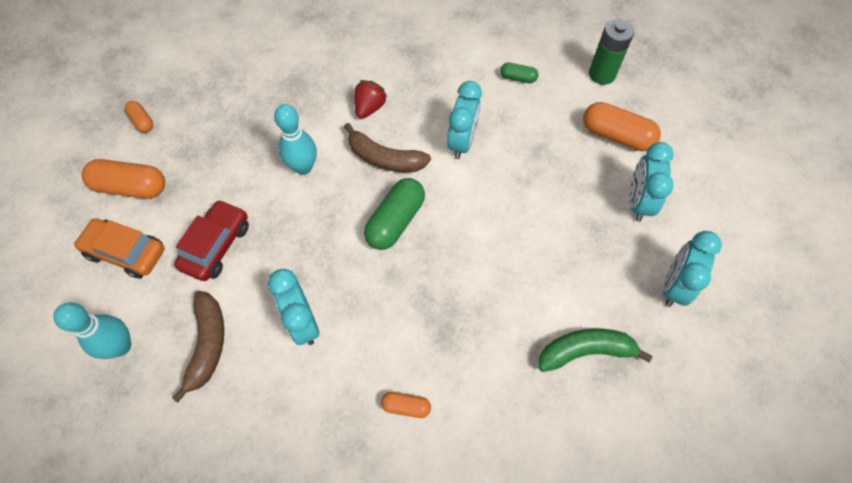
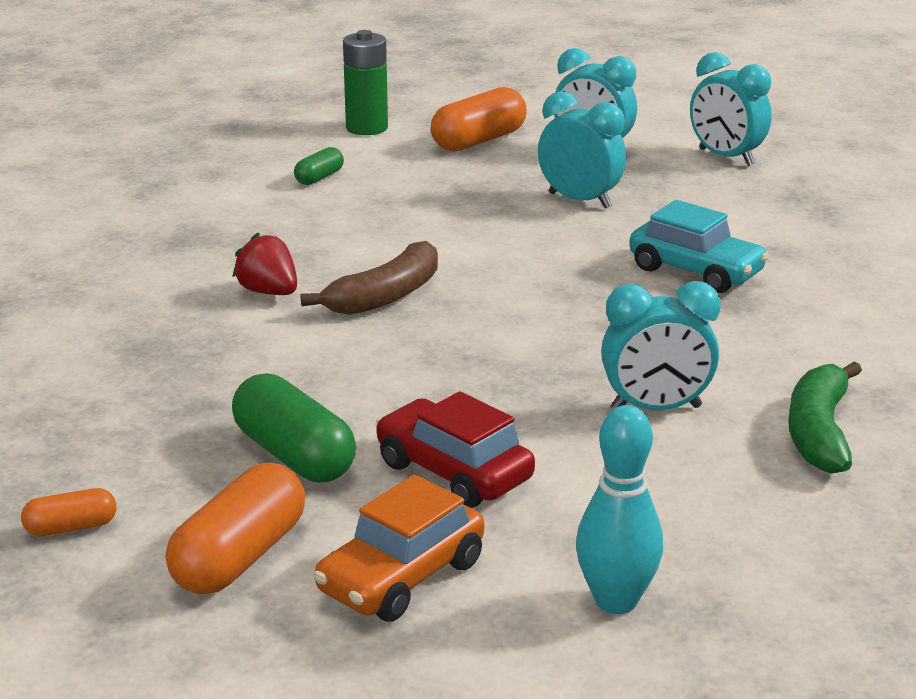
camera: 70 degrees left, 35 degrees down
brown banana [172,291,224,403] -> none
turquoise bowling pin [274,104,317,175] -> none
green capsule [364,178,425,250] -> green capsule moved to [232,373,356,482]
orange capsule [381,392,431,418] -> none
turquoise clock [447,81,482,159] -> turquoise clock moved to [538,91,626,209]
green banana [538,328,652,372] -> green banana moved to [788,361,862,474]
none -> turquoise car [629,200,769,293]

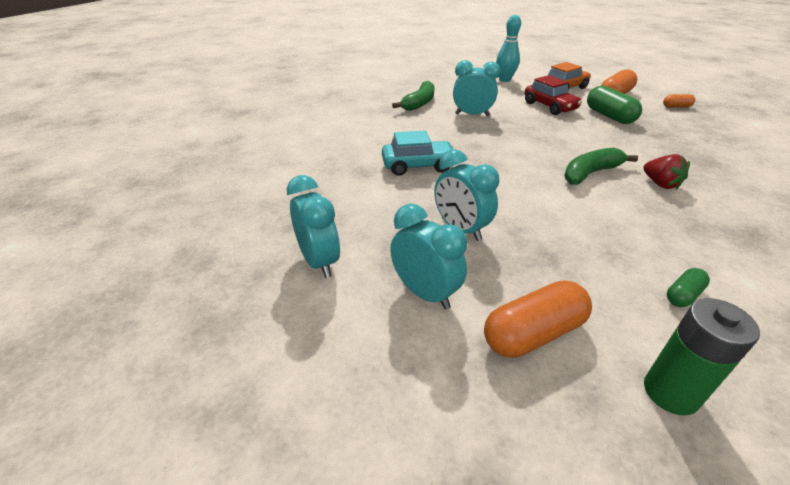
camera: 165 degrees left, 10 degrees up
brown banana [301,241,438,315] -> green banana [564,148,638,184]
turquoise car [629,200,769,293] -> turquoise car turned 120 degrees clockwise [382,131,453,176]

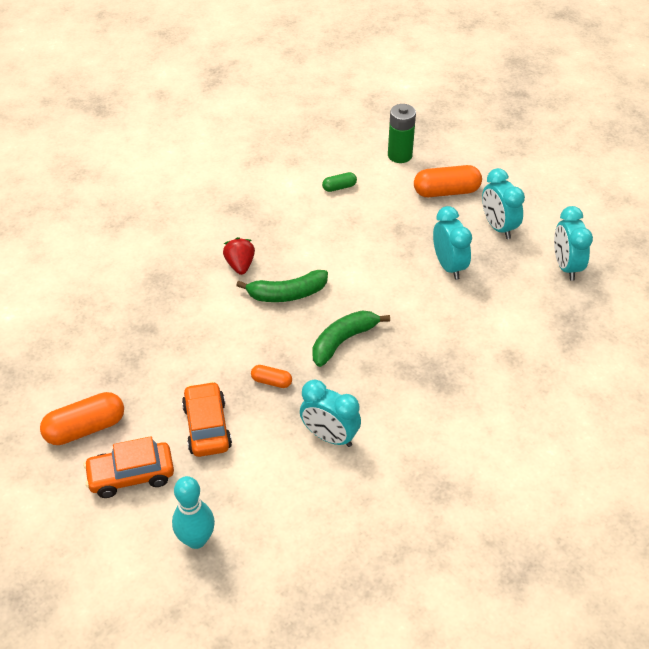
camera: 160 degrees left, 10 degrees up
turquoise car [382,131,453,176] -> none
green banana [392,81,434,111] -> green banana moved to [313,310,390,367]
red car [525,75,582,115] -> orange car [182,381,232,457]
green capsule [587,86,642,124] -> none
orange capsule [663,94,695,108] -> orange capsule moved to [251,365,292,388]

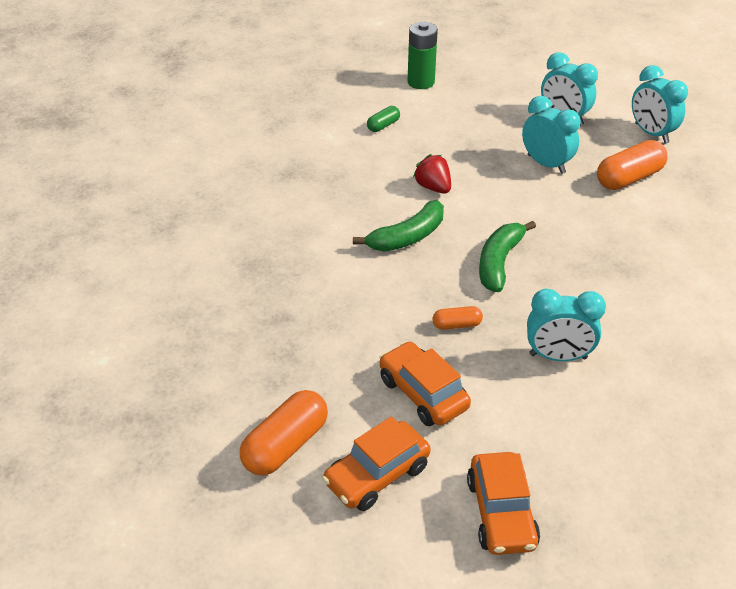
camera: 25 degrees left, 5 degrees down
turquoise bowling pin [172,476,215,549] -> orange car [467,452,540,555]
red strawberry [223,237,255,275] -> red strawberry moved to [413,154,451,194]
orange capsule [414,165,482,197] -> orange capsule moved to [597,140,668,190]

